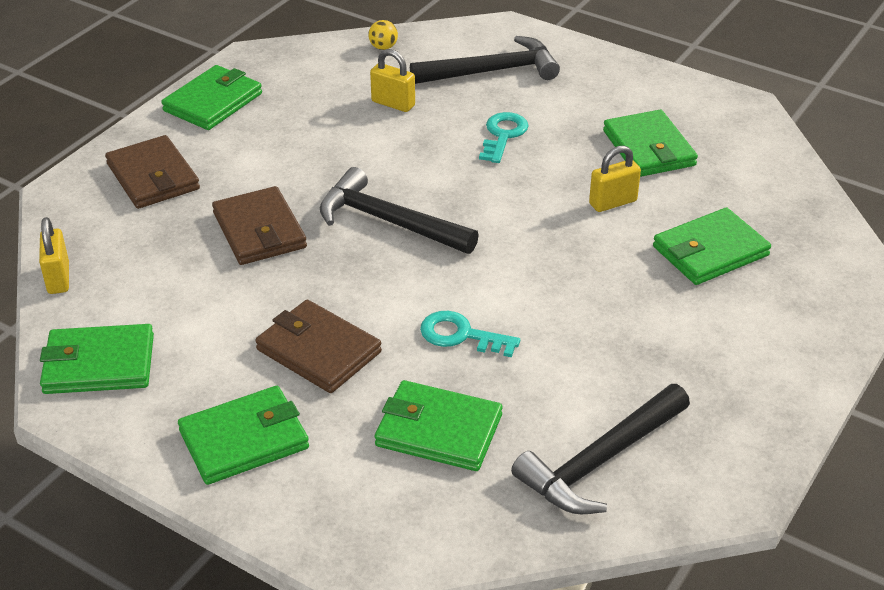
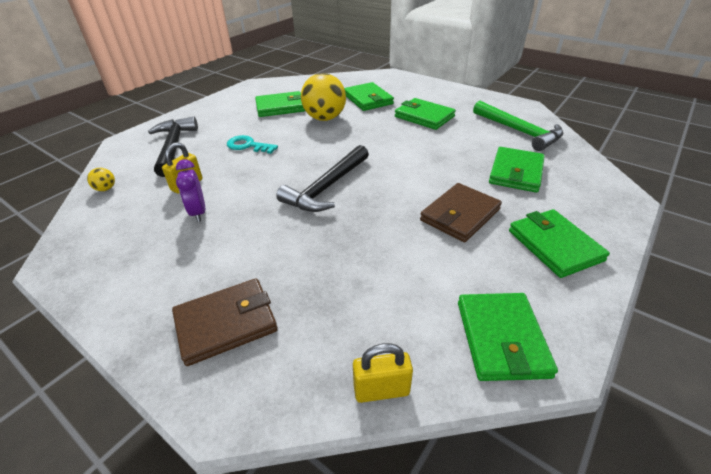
camera: 85 degrees left, 0 degrees up
green wallet [162,65,262,130] -> green wallet moved to [395,98,456,130]
brown wallet [212,186,307,265] -> none
turquoise key [420,311,520,357] -> none
black hammer [511,384,690,514] -> green hammer [473,101,563,151]
yellow padlock [589,146,641,212] -> yellow ball [301,73,346,121]
none -> purple clock [176,159,205,222]

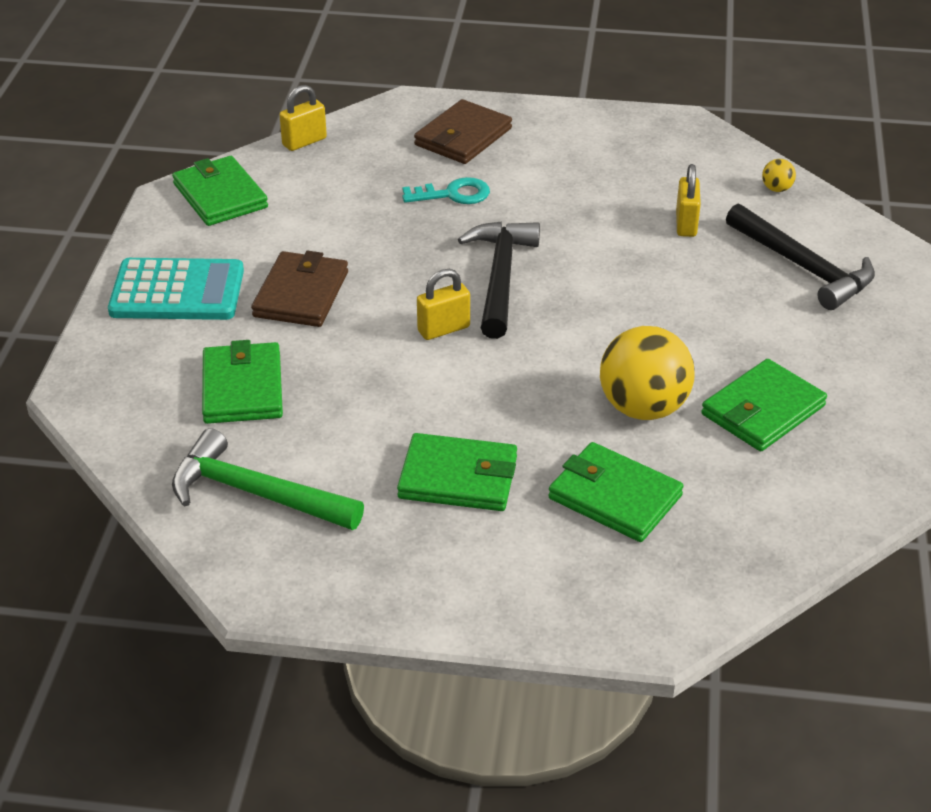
camera: 150 degrees right, 0 degrees up
purple clock [176,159,205,222] -> none
turquoise key [227,135,278,154] -> turquoise key moved to [402,177,490,204]
green wallet [509,209,610,278] -> turquoise calculator [108,258,244,320]
none -> yellow padlock [417,269,470,340]

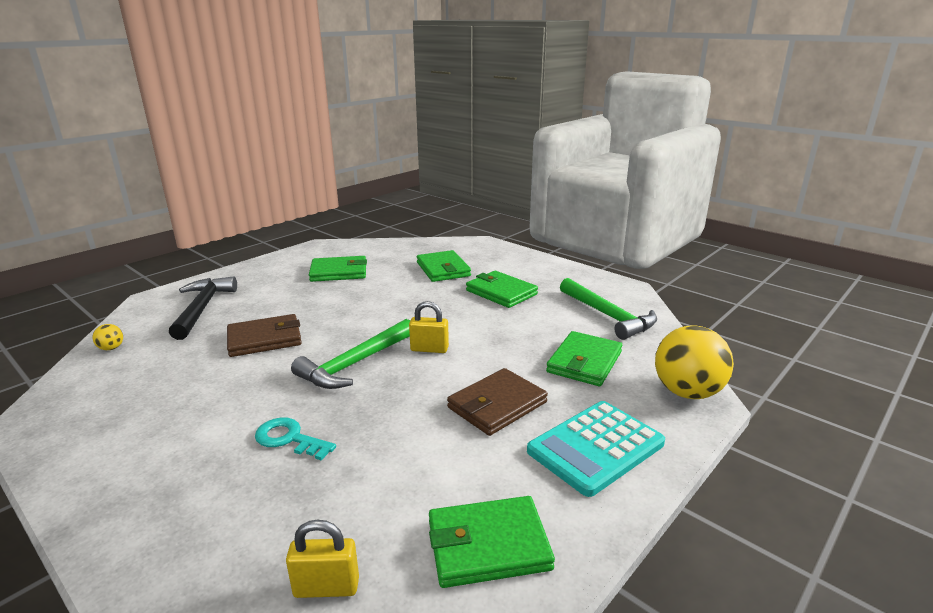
camera: 145 degrees left, 15 degrees down
turquoise calculator [108,258,244,320] -> turquoise calculator turned 75 degrees counterclockwise [527,401,665,497]
green wallet [172,156,268,226] -> green wallet turned 75 degrees clockwise [429,496,555,588]
brown wallet [414,99,512,164] -> brown wallet moved to [227,314,302,357]
black hammer [458,221,540,339] -> green hammer [291,319,410,389]
yellow ball [600,326,695,420] -> yellow ball moved to [655,326,734,399]
yellow padlock [676,164,701,237] -> none

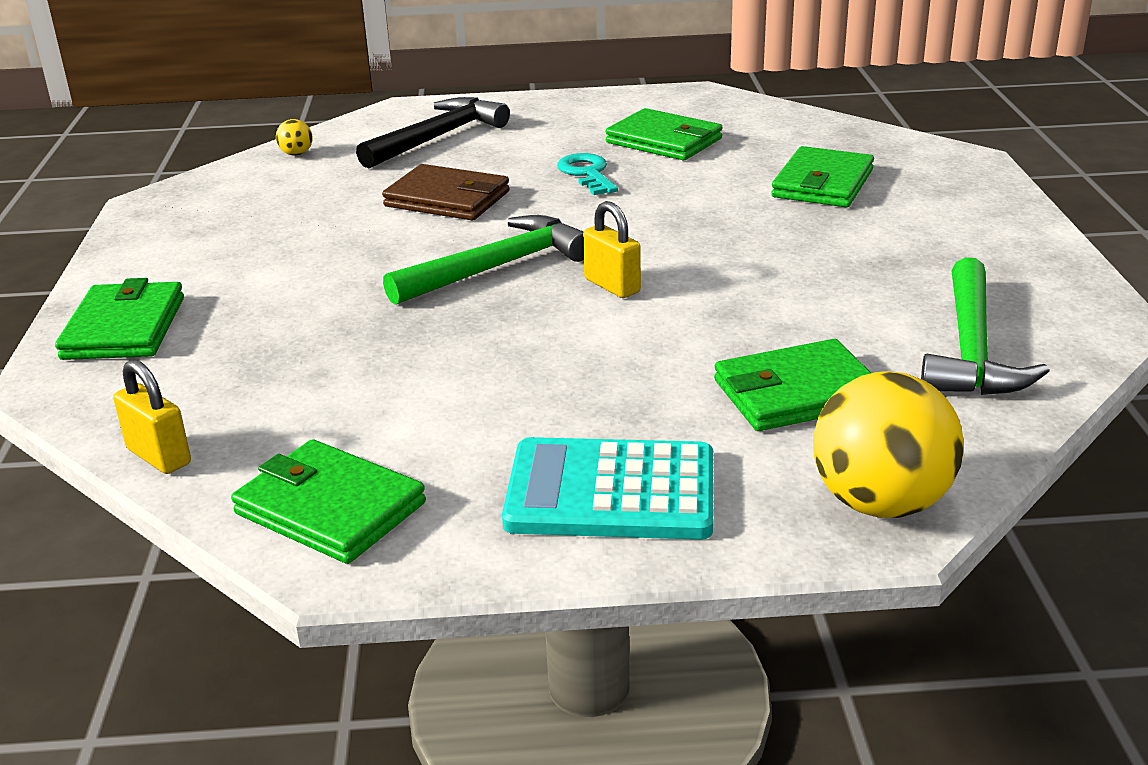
camera: 45 degrees right, 5 degrees up
turquoise key [255,418,336,461] -> turquoise key moved to [557,153,618,195]
green hammer [291,319,410,389] -> green hammer turned 150 degrees clockwise [383,215,584,305]
brown wallet [447,368,548,436] -> none
green wallet [466,271,538,308] -> green wallet moved to [55,278,184,360]

